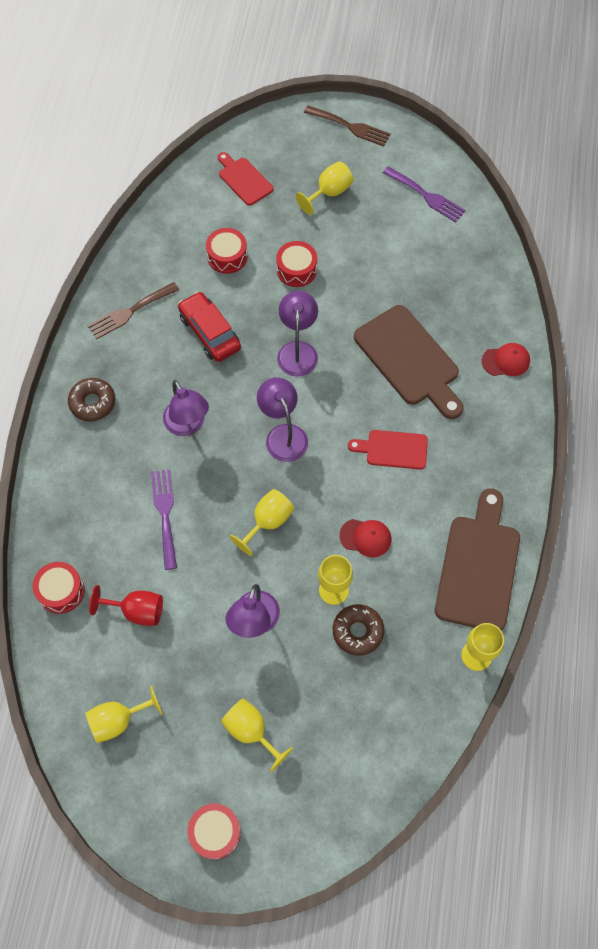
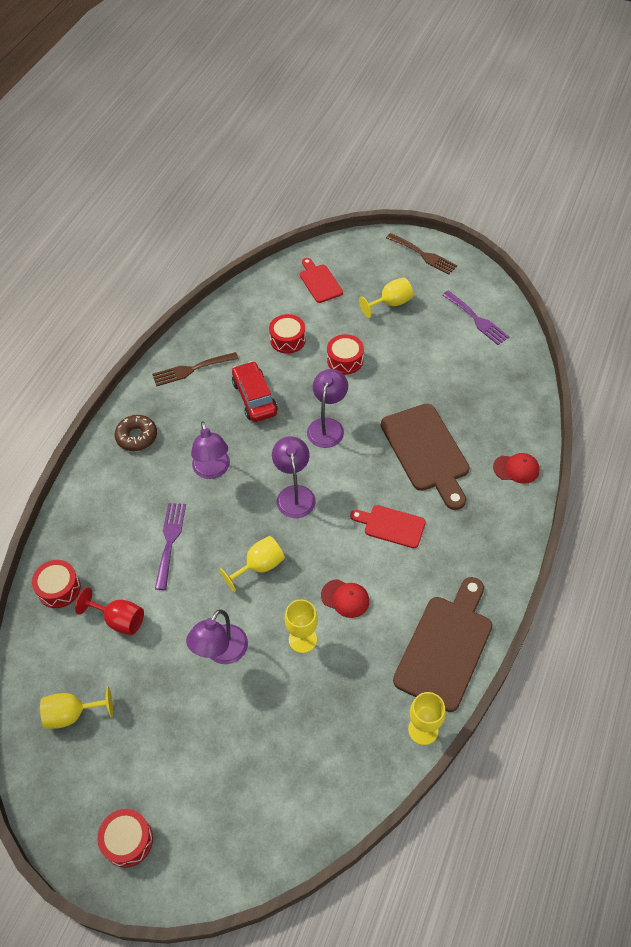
camera: 15 degrees right, 10 degrees down
yellow goblet [221,699,293,772] -> none
brown donut [333,604,384,656] -> none

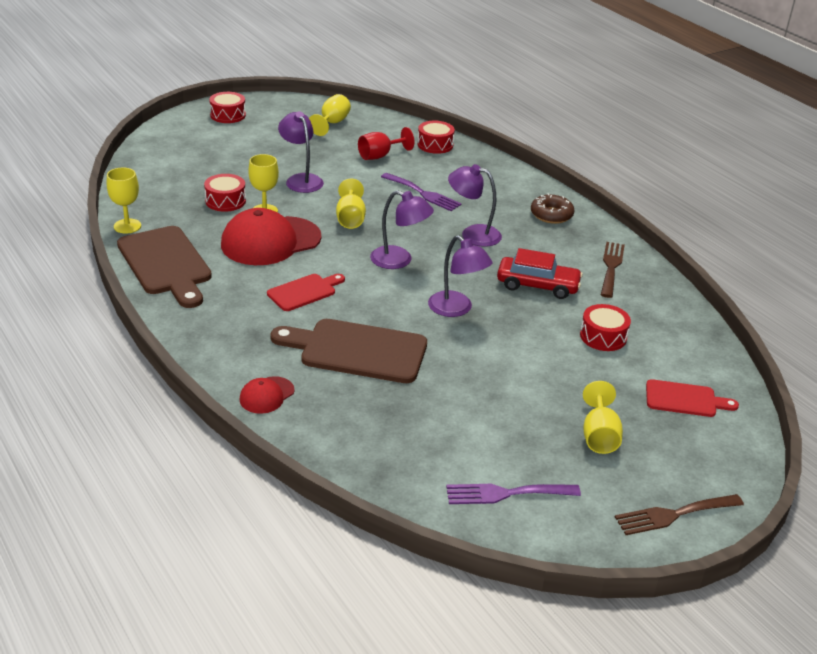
camera: 120 degrees right, 20 degrees down
red cap [321,579,370,618] -> red cap [221,208,321,265], size x2.10
red drum [327,334,364,375] -> red drum moved to [204,174,246,212]

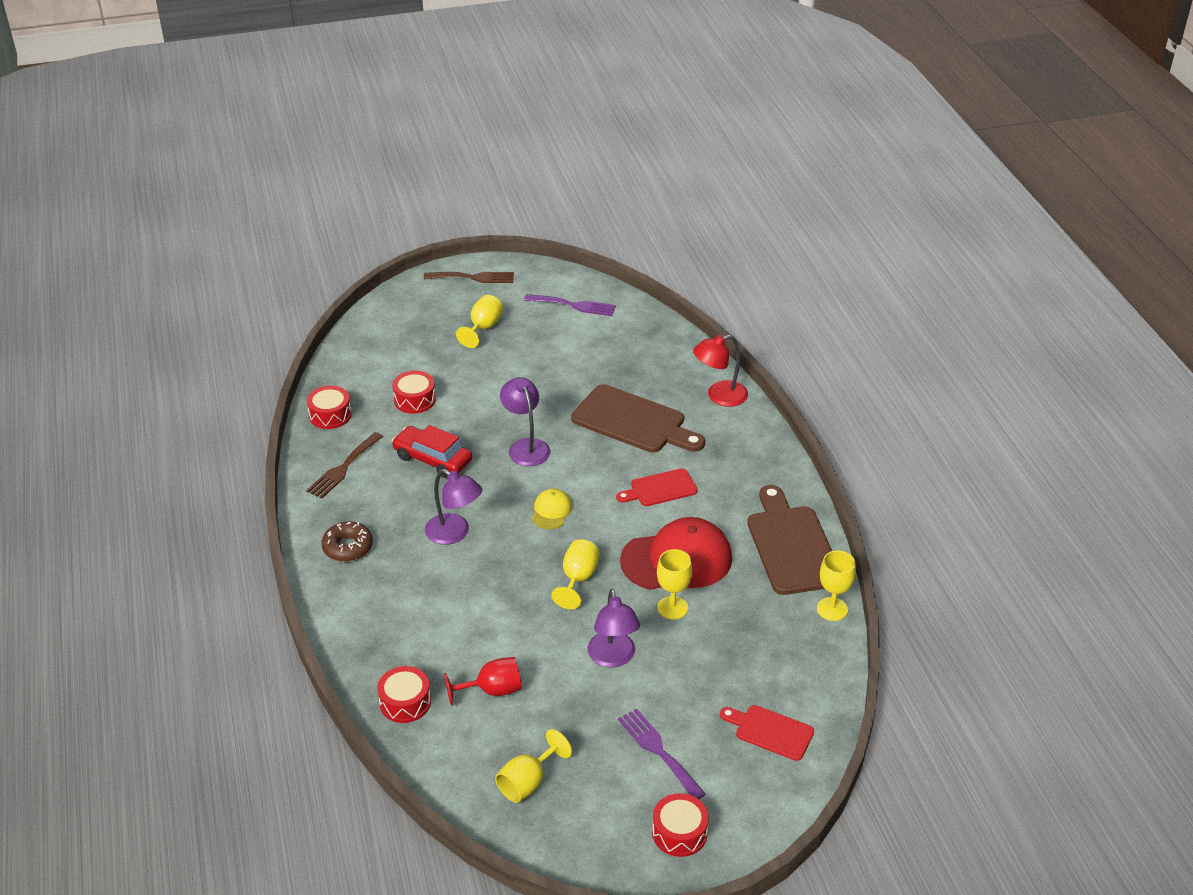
camera: 160 degrees left, 5 degrees up
red drum [204,174,246,212] -> red drum moved to [307,386,352,429]
red cap [239,376,295,414] -> red lamp [693,334,748,407]
purple lamp [370,190,434,269] -> yellow cap [532,488,572,529]
purple fork [381,173,462,211] -> purple fork moved to [618,708,706,799]
red cutting board [646,379,739,417] -> red cutting board moved to [720,705,814,761]

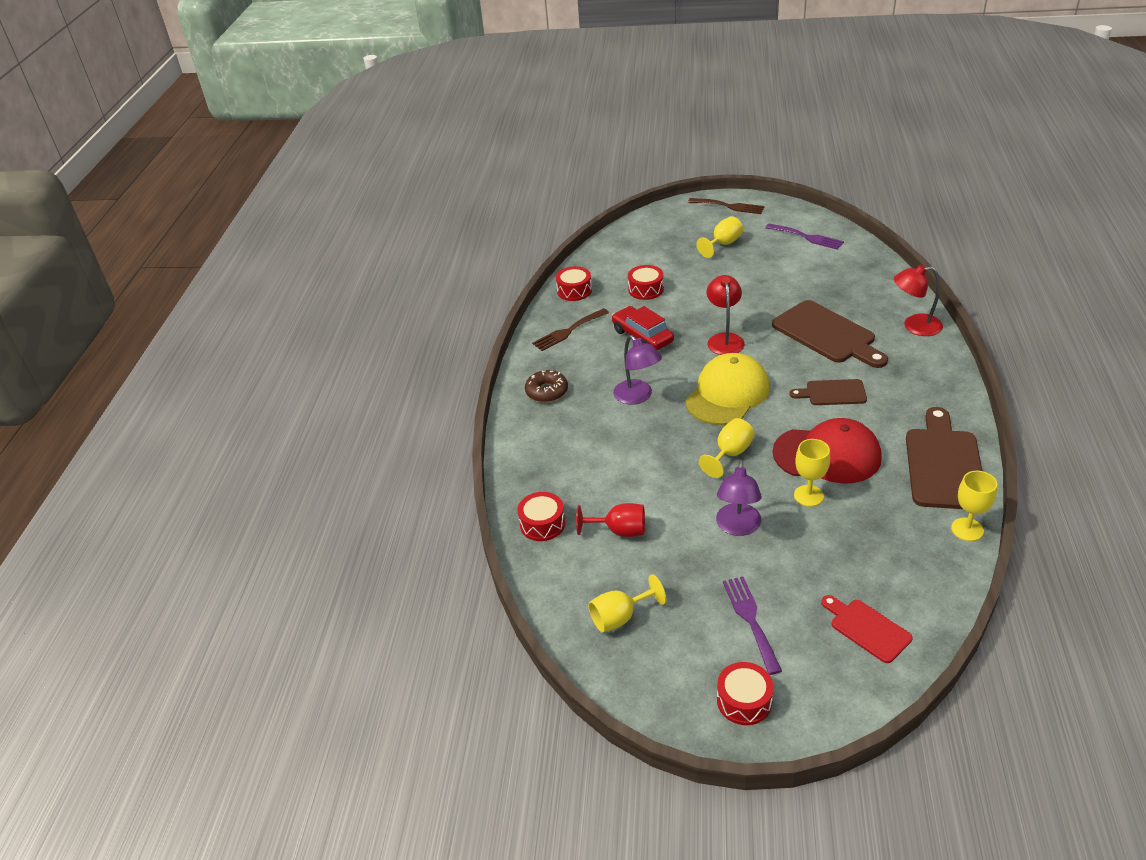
camera: 25 degrees right, 0 degrees up
purple lamp [500,377,550,466] -> red lamp [707,275,745,355]
yellow cap [532,488,572,529] -> yellow cap [685,353,770,425], size x2.10
red cutting board [616,468,698,506] -> brown cutting board [789,379,867,405]

